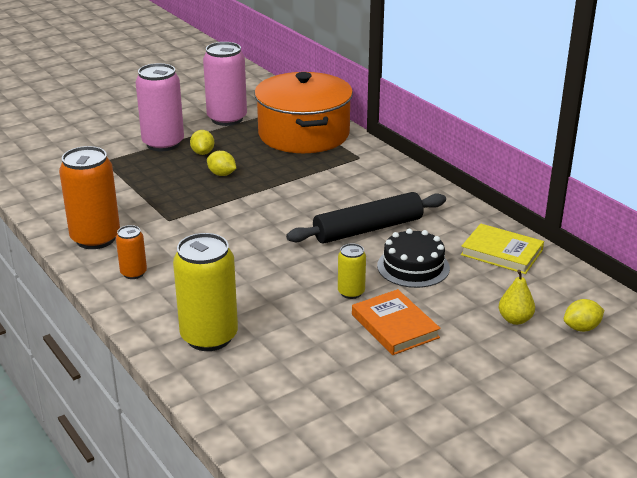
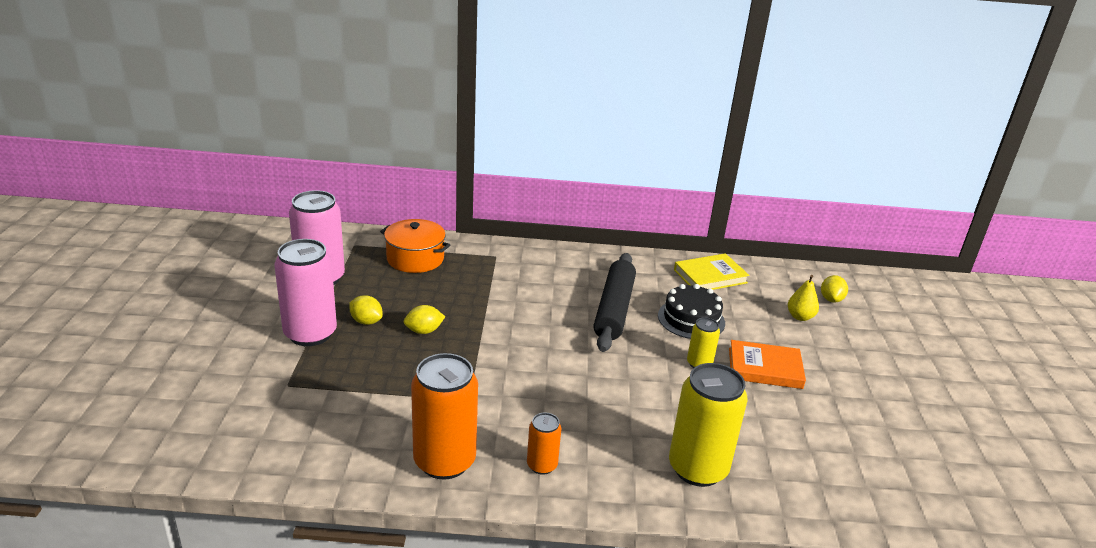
camera: 55 degrees left, 0 degrees up
orange pot [254,72,353,153] -> orange pot [380,219,450,273], size x0.57

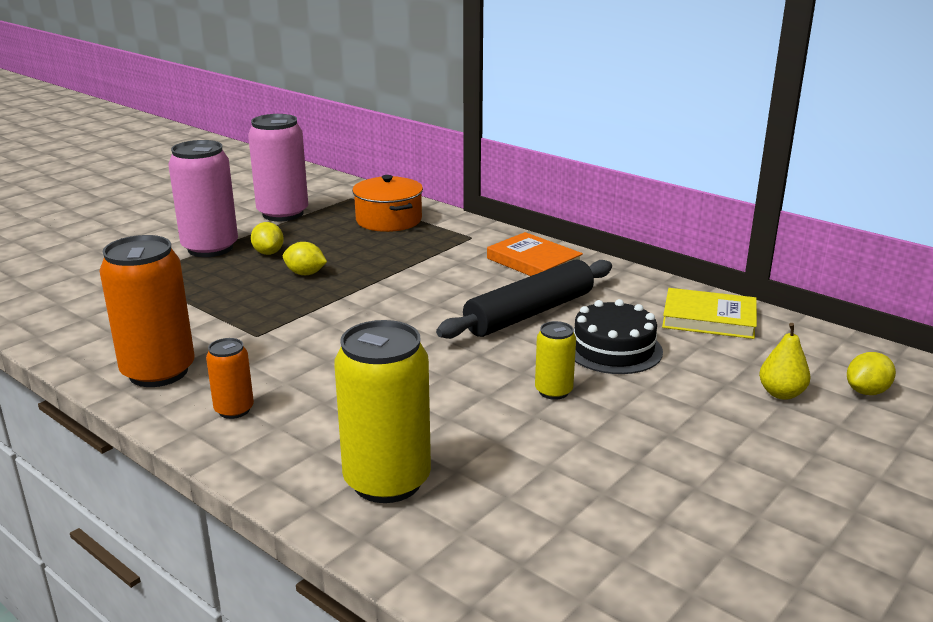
camera: 40 degrees right, 5 degrees down
orange book [729,340,806,389] -> orange book moved to [487,232,583,276]

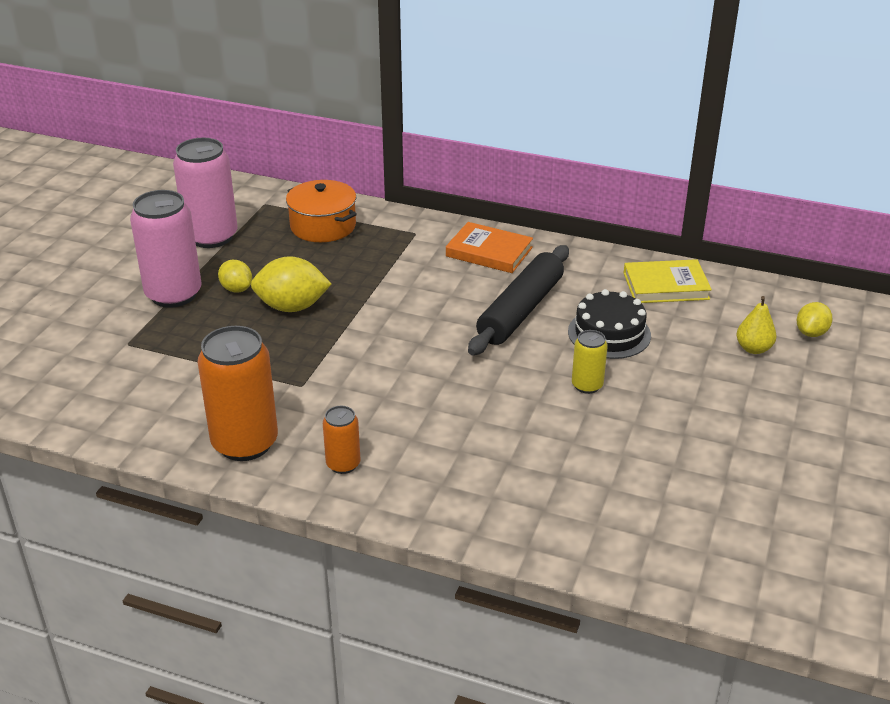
camera: 20 degrees left, 10 degrees up
yellow lemon [283,242,327,275] -> yellow lemon [251,256,331,312], size x1.69
yellow can [334,320,431,503] -> none

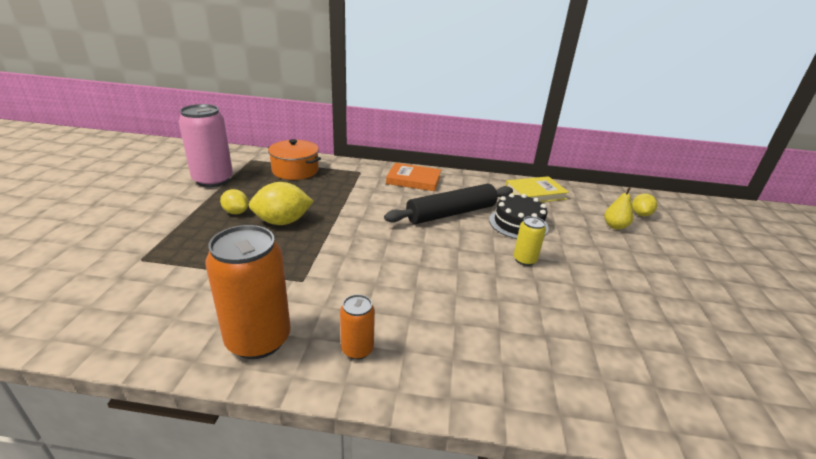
camera: 15 degrees left, 5 degrees down
pink can [130,190,201,308] -> none
black rolling pin [468,245,569,355] -> black rolling pin turned 45 degrees clockwise [384,184,513,224]

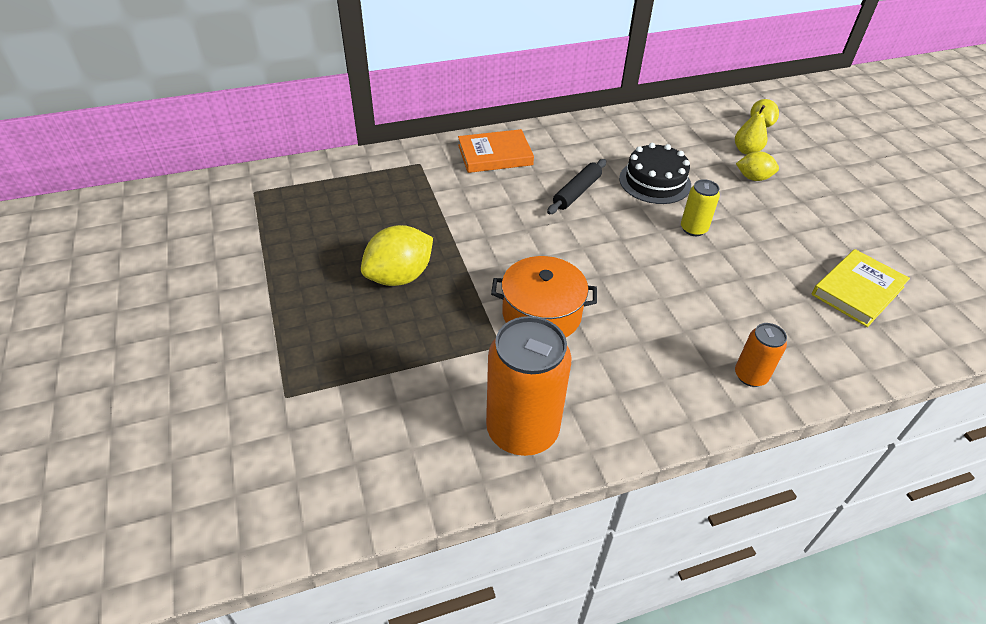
camera: 25 degrees left, 15 degrees up
pink can [179,104,233,187] -> none
yellow lemon [220,189,249,214] -> yellow lemon moved to [736,151,779,181]
orange pot [268,139,321,180] -> orange pot moved to [491,256,597,337]
orange can [340,294,375,360] -> orange can moved to [735,323,787,387]
black rolling pin [384,184,513,224] -> black rolling pin [547,159,606,214], size x0.57
yellow book [505,176,569,202] -> yellow book moved to [812,249,910,327]

